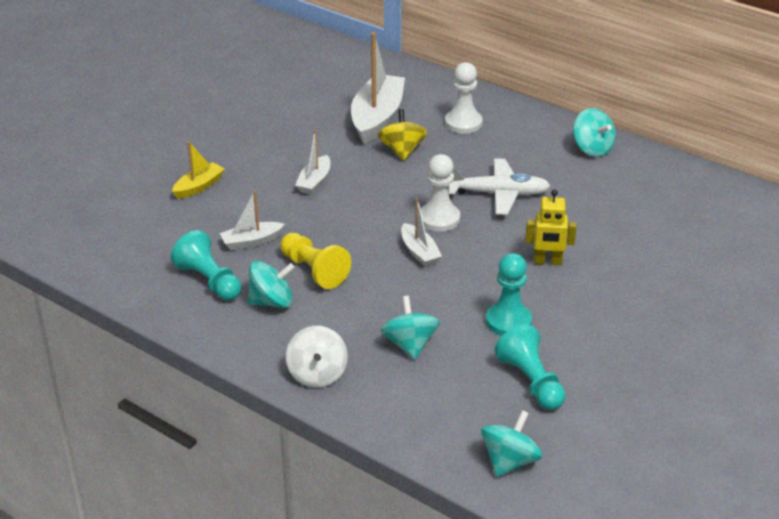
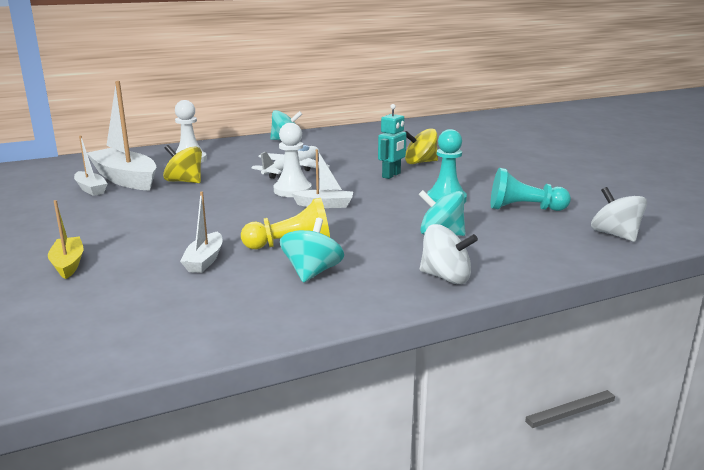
camera: 60 degrees left, 15 degrees down
turquoise pawn [171,230,241,300] -> none
white boat [295,130,330,195] -> white boat moved to [74,135,108,196]
turquoise spinning top [481,410,542,477] -> white spinning top [591,187,647,242]
yellow robot [526,189,577,265] -> turquoise robot [378,104,407,179]
none -> yellow spinning top [405,128,438,164]

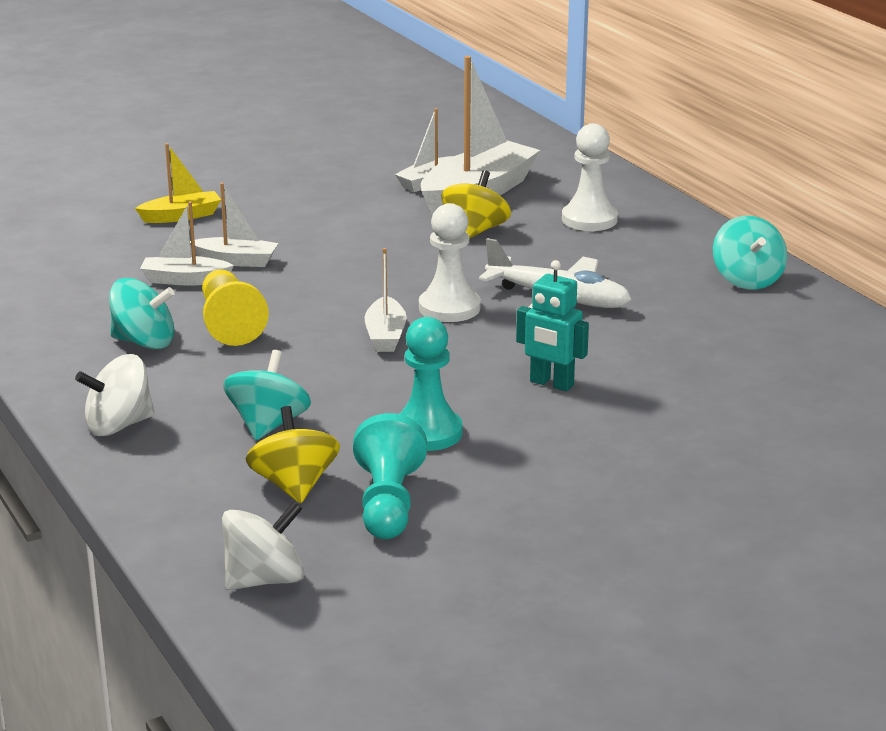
camera: 85 degrees right, 5 degrees up
yellow spinning top [405,128,438,164] -> yellow spinning top moved to [246,406,340,503]
white spinning top [420,224,478,284] -> white spinning top turned 45 degrees clockwise [75,354,155,436]
none -> white boat [190,183,278,267]

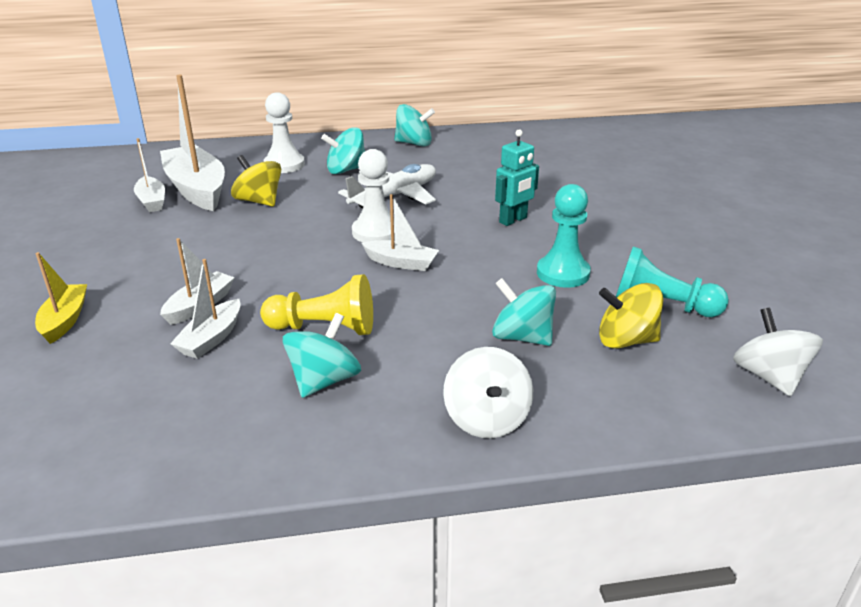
camera: 70 degrees left, 5 degrees up
none -> turquoise spinning top [321,127,365,174]

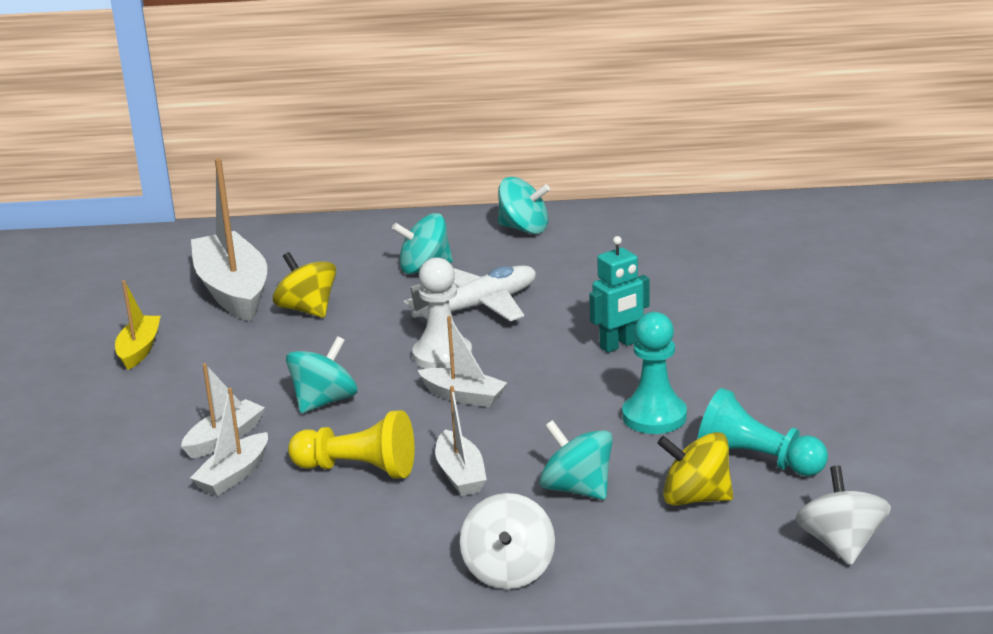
camera: 10 degrees right, 5 degrees down
yellow boat [35,252,87,344] -> yellow boat moved to [115,280,161,370]
white boat [134,138,165,212] -> white boat moved to [435,386,487,496]
white pawn [263,92,305,173] -> none
turquoise spinning top [283,313,361,398] -> turquoise spinning top moved to [286,336,358,413]

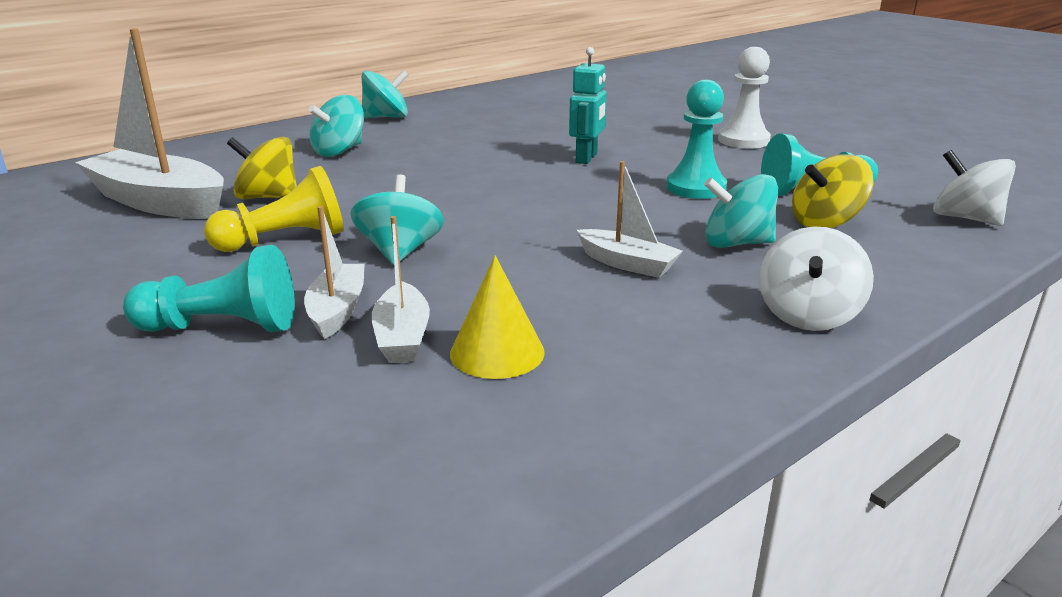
camera: 40 degrees left, 0 degrees up
yellow boat [115,280,161,370] -> none
yellow pawn [288,410,415,479] -> yellow pawn moved to [204,166,344,252]
white plane [404,265,536,321] -> none
white pawn [412,257,472,369] -> white pawn moved to [718,47,771,148]
white boat [417,316,507,407] -> none
white spinning top [460,493,555,589] -> white spinning top turned 60 degrees clockwise [759,226,874,331]
none -> turquoise pawn [123,245,295,332]
none -> yellow cone [450,255,545,379]

